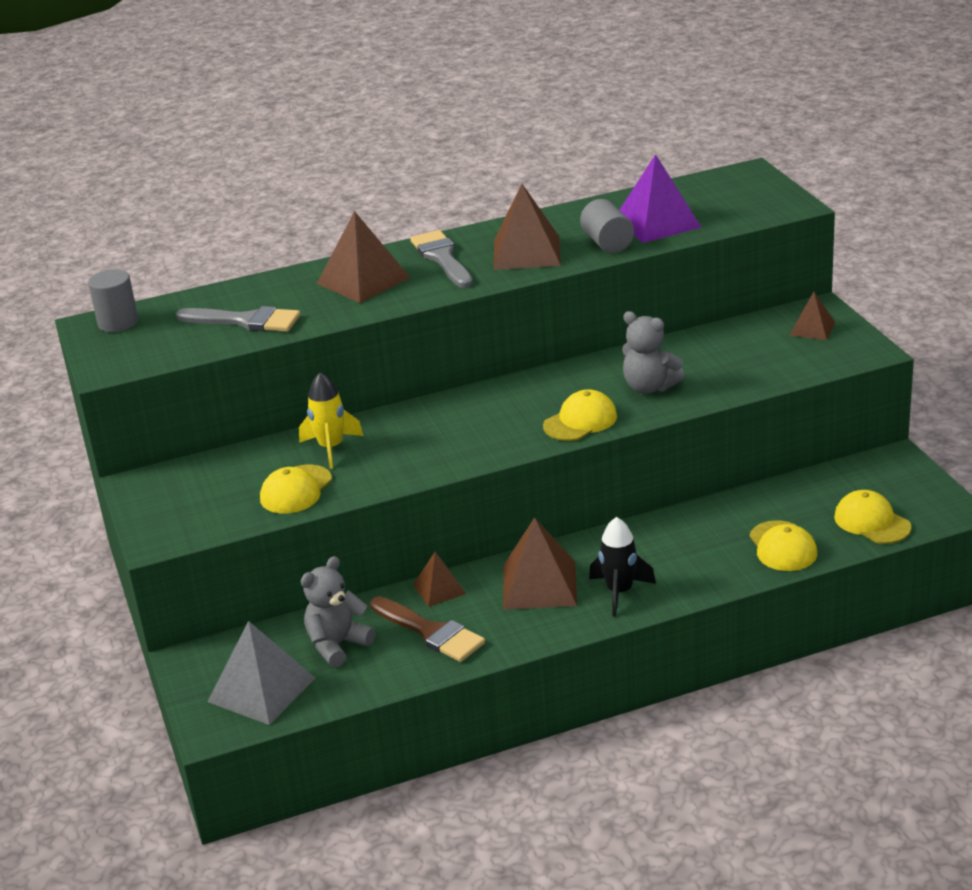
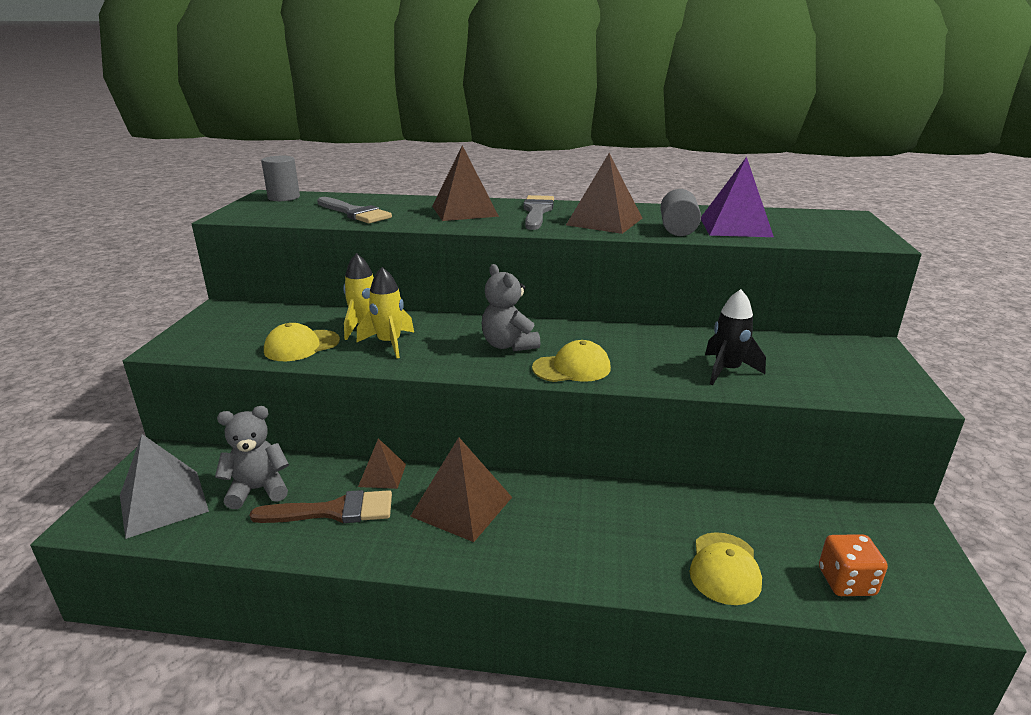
camera: 25 degrees right, 5 degrees down
brown brush [370,596,485,662] -> brown brush turned 75 degrees counterclockwise [249,490,392,523]
black rocket [589,517,656,617] -> black rocket moved to [705,289,766,385]
grey teddy bear [622,311,685,394] -> grey teddy bear moved to [482,264,540,352]
brown pyramid [790,292,835,340] -> none
yellow cap [834,490,911,544] -> orange dice [819,534,888,596]
none -> yellow rocket [357,267,414,358]

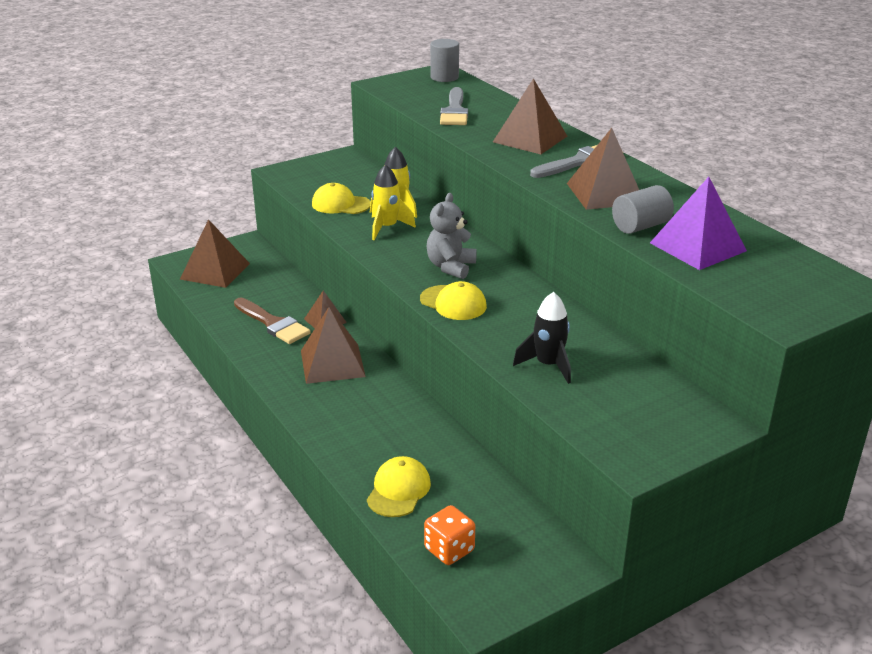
camera: 50 degrees right, 5 degrees up
grey pyramid [120,434,209,539] -> brown pyramid [180,219,250,288]
grey teddy bear [215,406,289,509] -> none
yellow cap [690,532,762,605] -> yellow cap turned 135 degrees clockwise [367,456,431,517]

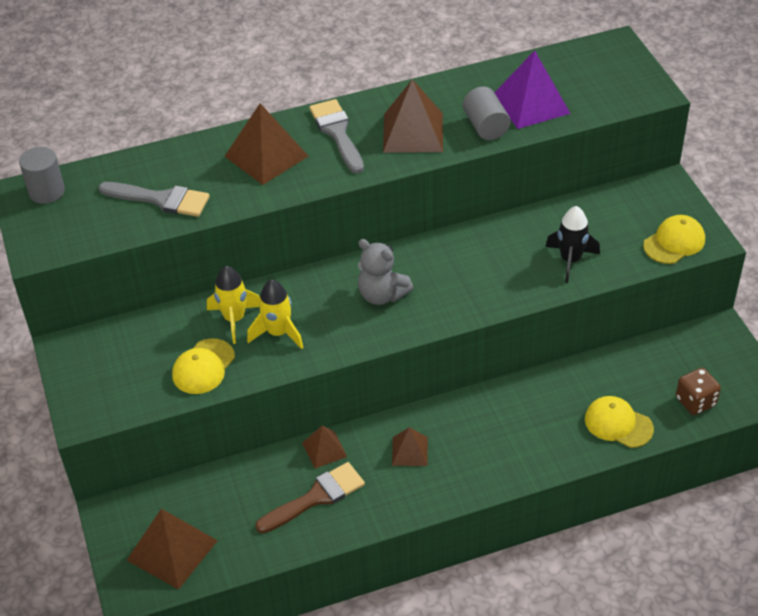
camera: 75 degrees left, 15 degrees up
brown pyramid [301,307,366,384] -> brown pyramid [392,427,428,466], size x0.57
yellow cap [420,281,487,320] -> yellow cap moved to [643,215,705,264]
orange dice [424,505,475,565] -> brown dice [676,368,721,415]

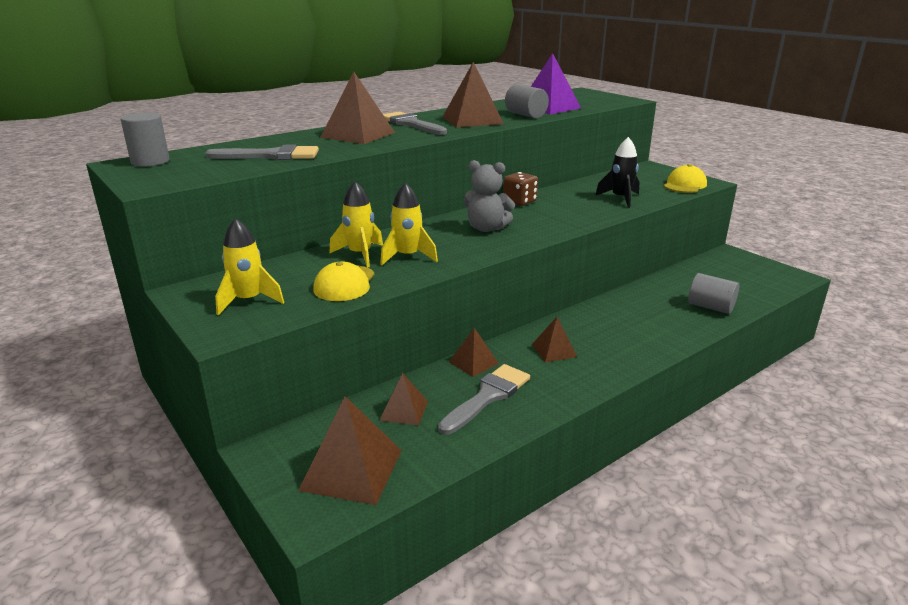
camera: 20 degrees left, 20 degrees down
brown brush [255,462,365,533] -> grey brush [438,364,530,435]
yellow cap [585,396,654,448] -> grey cylinder [688,273,739,314]
brown dice [676,368,721,415] -> brown dice moved to [503,172,538,206]
none -> yellow rocket [215,218,284,315]
none -> brown pyramid [379,373,428,425]

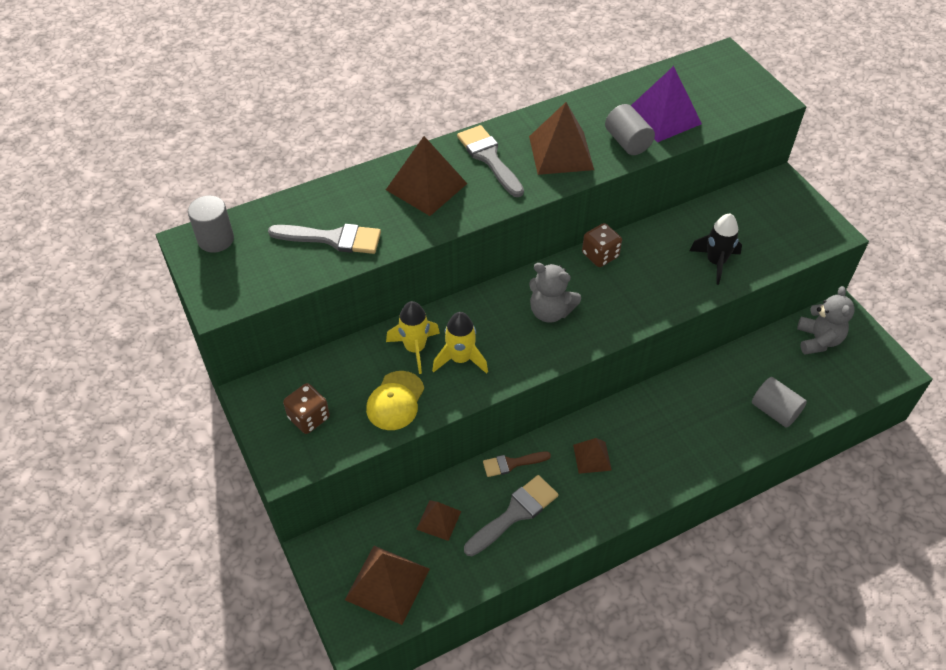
camera: 10 degrees right, 25 degrees up
yellow rocket [215,218,284,315] -> brown dice [283,383,330,434]
brown pyramid [449,328,499,377] -> brown brush [483,451,551,477]
yellow cap [664,164,707,193] -> none
none -> grey teddy bear [797,286,855,355]

